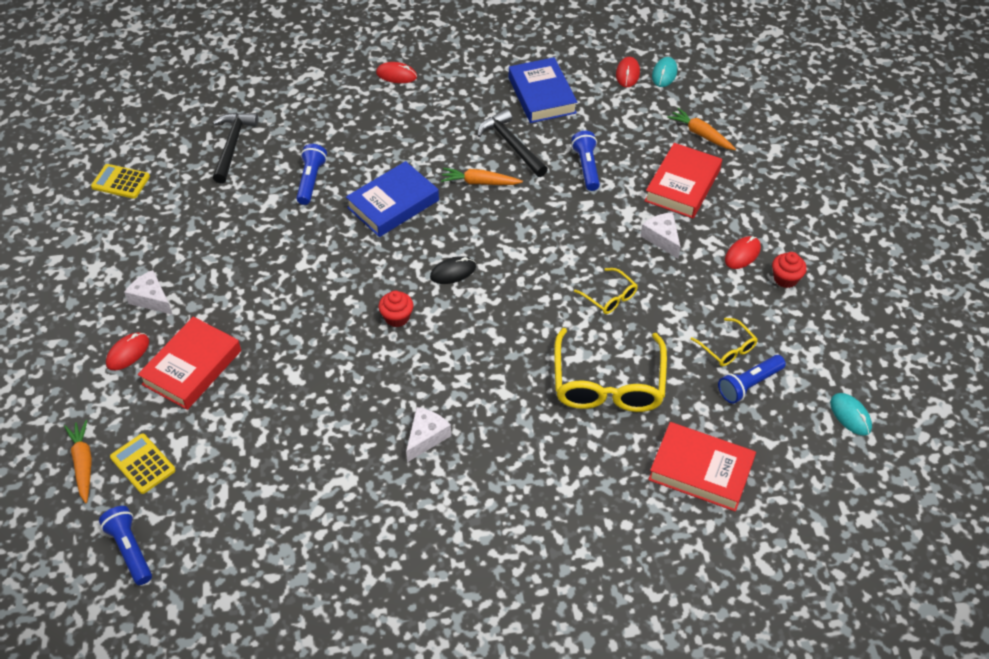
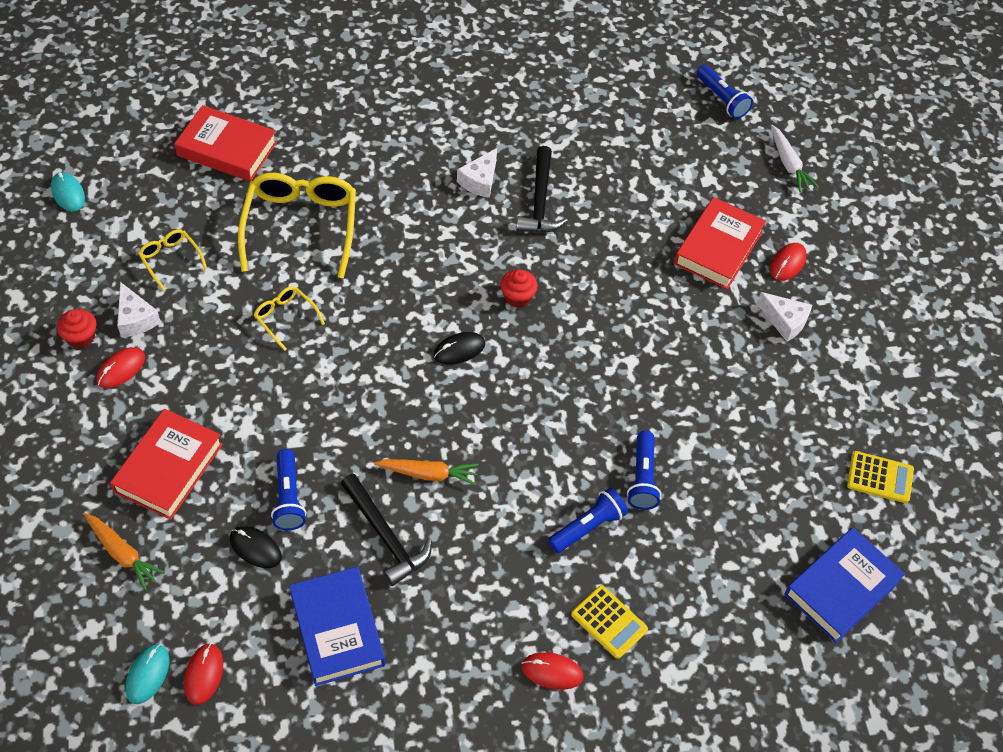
camera: 175 degrees right, 5 degrees up
orange carrot [64,420,92,503] -> white carrot [771,125,818,192]
yellow calculator [110,433,175,494] -> yellow calculator moved to [571,585,648,659]
black hammer [213,113,258,184] -> black hammer moved to [516,146,568,233]
blue book [346,161,439,237] -> blue book moved to [784,528,905,643]
white cheese [641,212,681,259] -> white cheese moved to [117,282,161,337]
blue flashlight [718,355,786,404] -> blue flashlight moved to [548,488,628,553]
none -> black mouse [230,526,282,568]

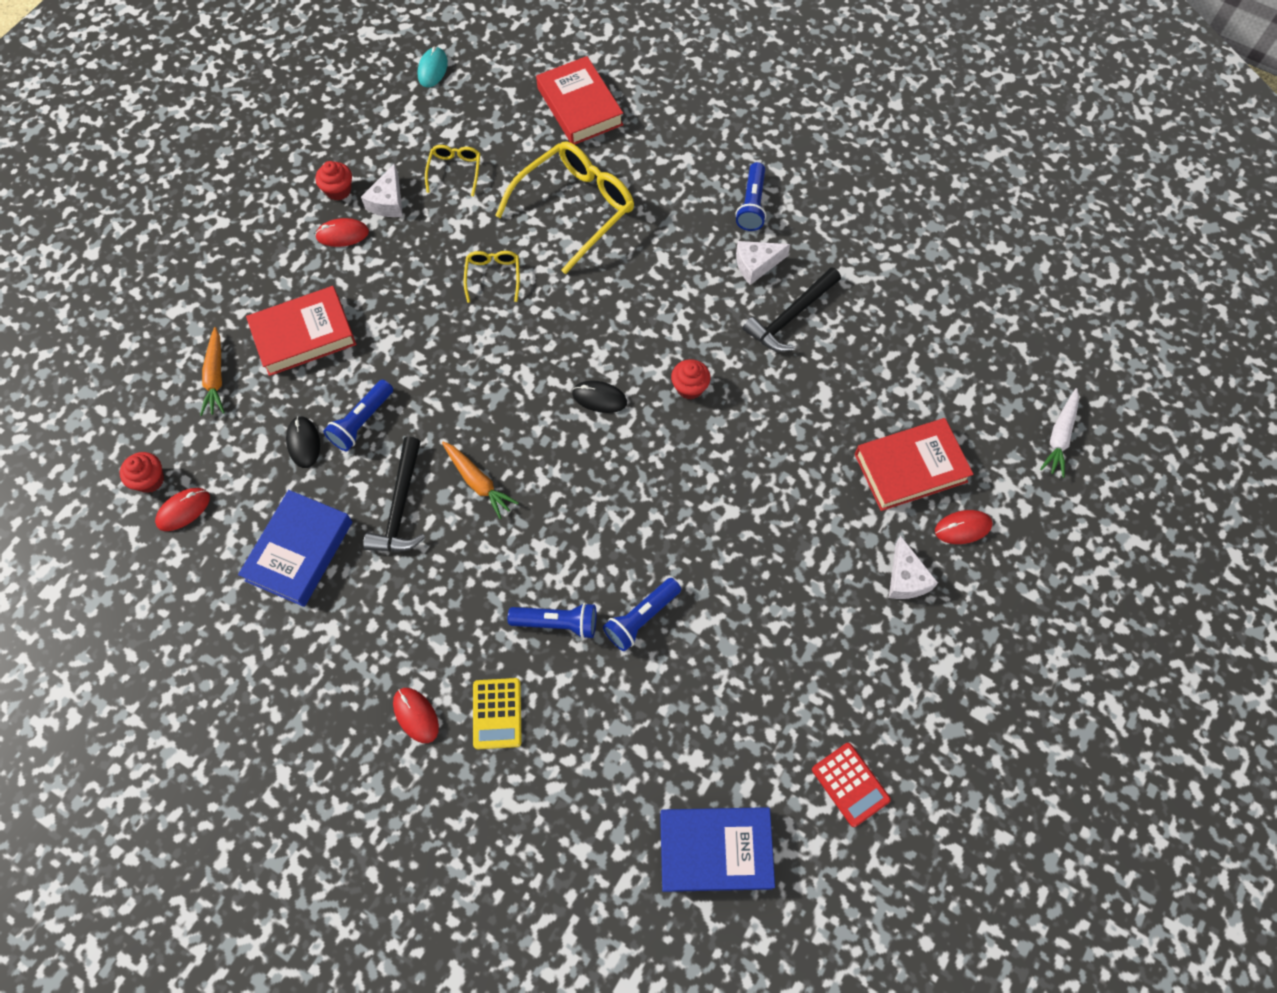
camera: 45 degrees right, 10 degrees up
turquoise mouse [126,644,169,704] -> red cupcake [120,452,164,493]
blue flashlight [697,65,753,119] -> blue flashlight moved to [736,162,766,231]
yellow calculator [847,451,914,503] -> red calculator [812,743,891,827]

